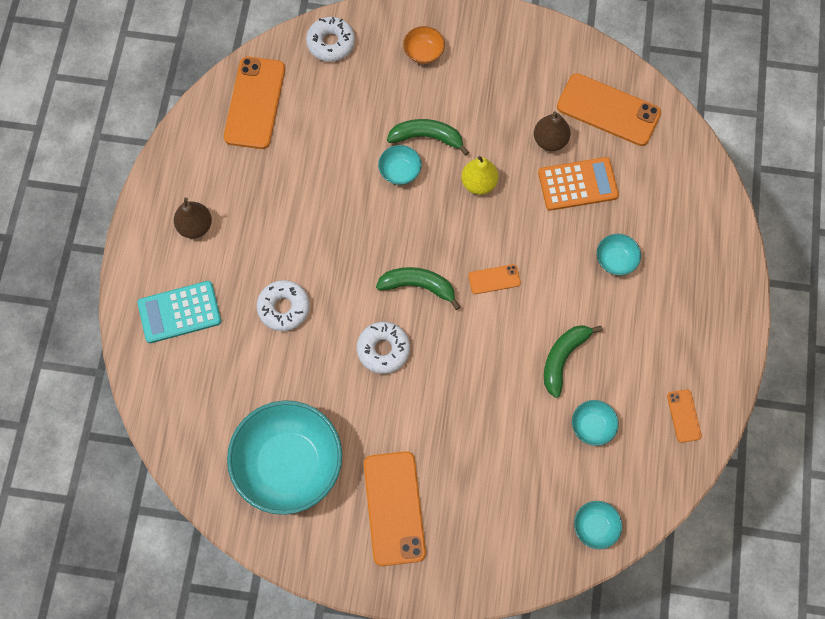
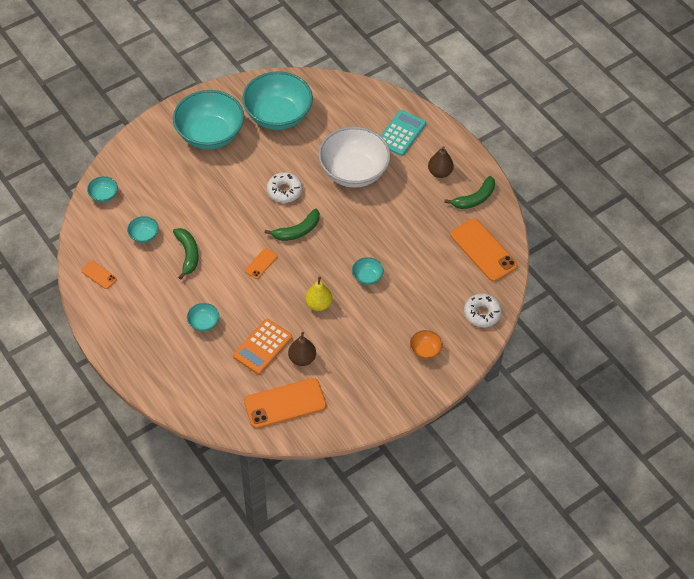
camera: 135 degrees right, 15 degrees down
white donut [257,280,310,331] -> white bowl [318,126,391,188]
orange phone [364,451,426,566] -> turquoise bowl [173,90,244,150]
green banana [387,119,469,156] -> green banana moved to [444,176,495,209]

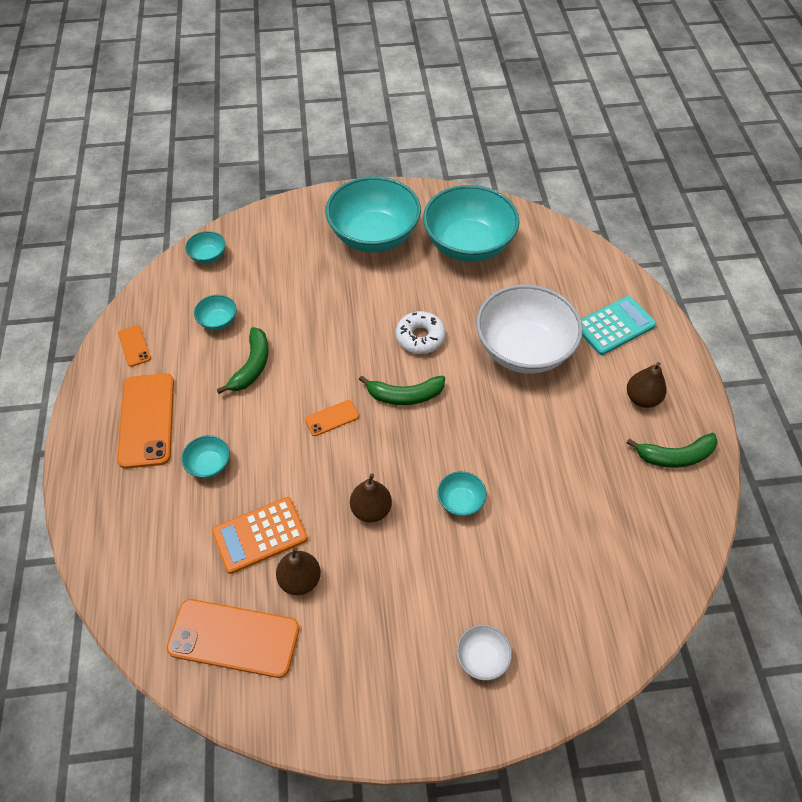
camera: 30 degrees right, 0 degrees up
yellow pear [305,277,332,311] -> brown pear [350,473,392,522]
orange bowl [410,330,443,359] -> white bowl [457,625,512,681]
orange phone [450,219,518,282] -> orange phone moved to [117,373,174,469]
white donut [464,294,502,327] -> none

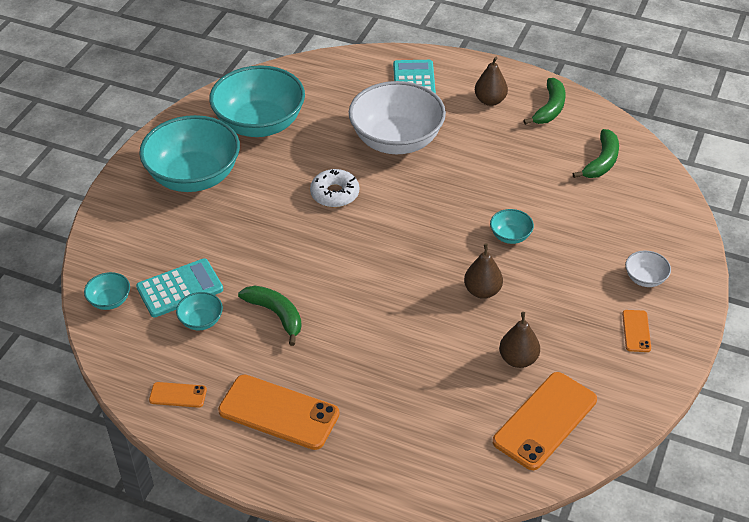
camera: 60 degrees left, 10 degrees down
turquoise bowl [182,435,230,478] -> none
orange calculator [212,497,308,574] -> none
orange phone [305,400,359,436] -> orange phone moved to [622,310,651,352]
green banana [359,376,445,405] -> green banana moved to [573,129,619,178]
none -> turquoise calculator [136,258,223,318]

